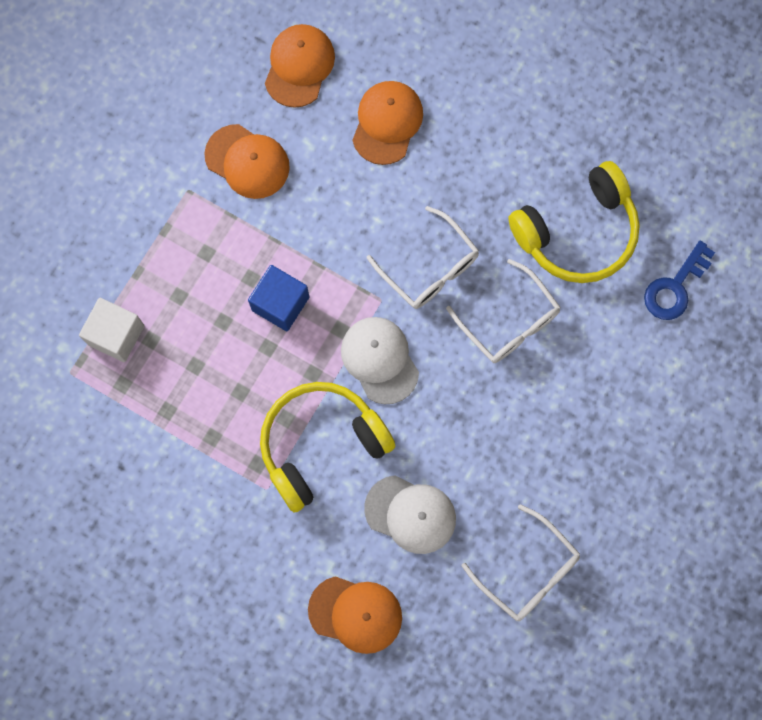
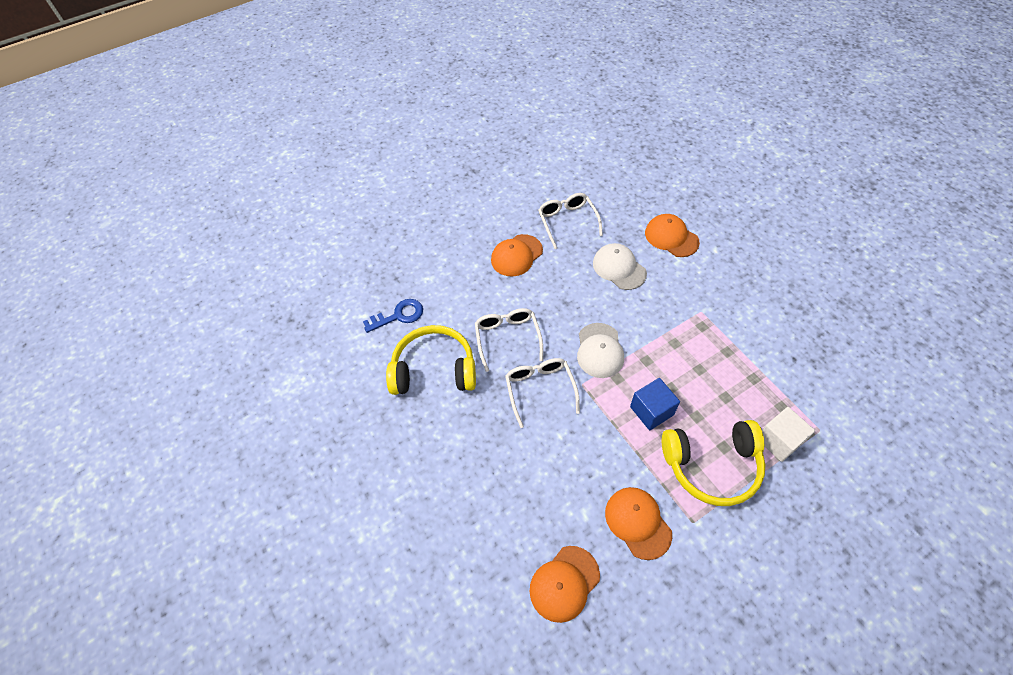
camera: 150 degrees left, 20 degrees down
yellow headphones [260,382,396,512] -> yellow headphones moved to [662,420,765,506]
orange cap [352,81,423,165] -> orange cap moved to [491,234,543,277]

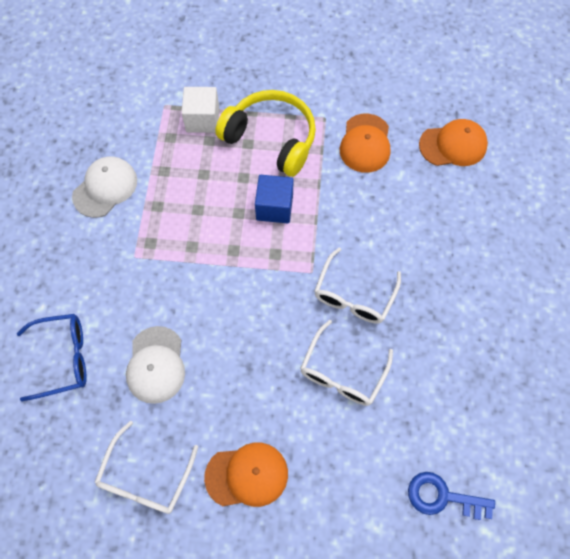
camera: 145 degrees left, 10 degrees up
yellow headphones [386,325,476,395] -> none
white cap [577,323,624,378] -> white cap moved to [72,156,137,218]
orange cap [645,214,700,257] -> blue glasses [17,314,87,401]

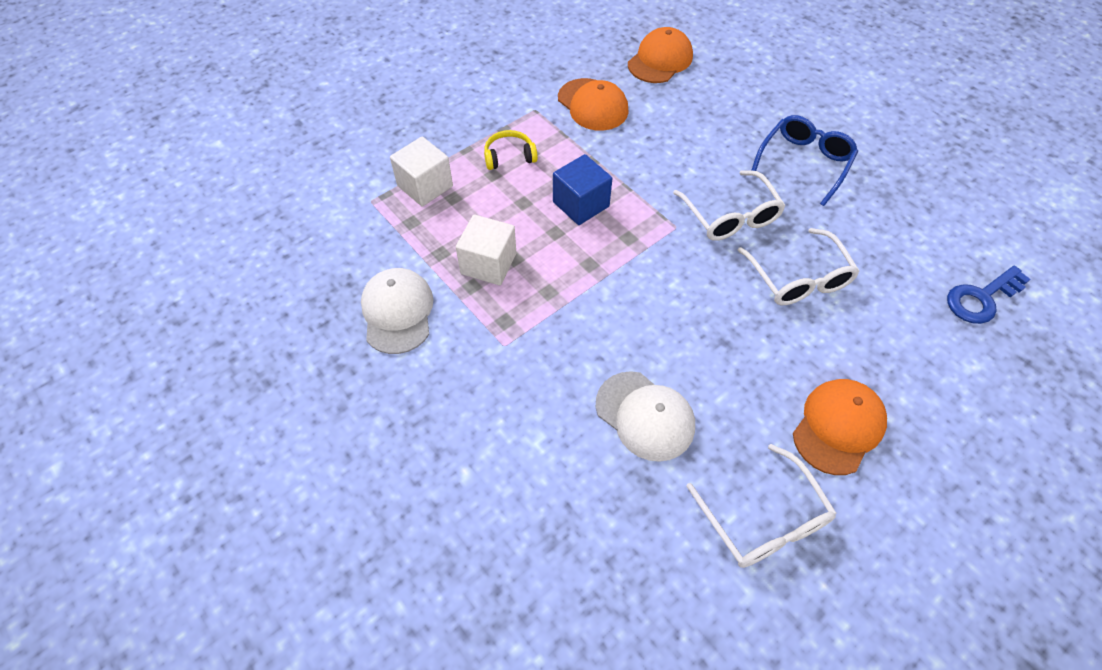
camera: 45 degrees left, 10 degrees down
blue glasses [17,314,87,401] -> blue glasses moved to [752,115,858,206]
yellow headphones [215,90,316,177] -> yellow headphones [484,130,538,170], size x0.46
none -> white cube [456,215,516,285]

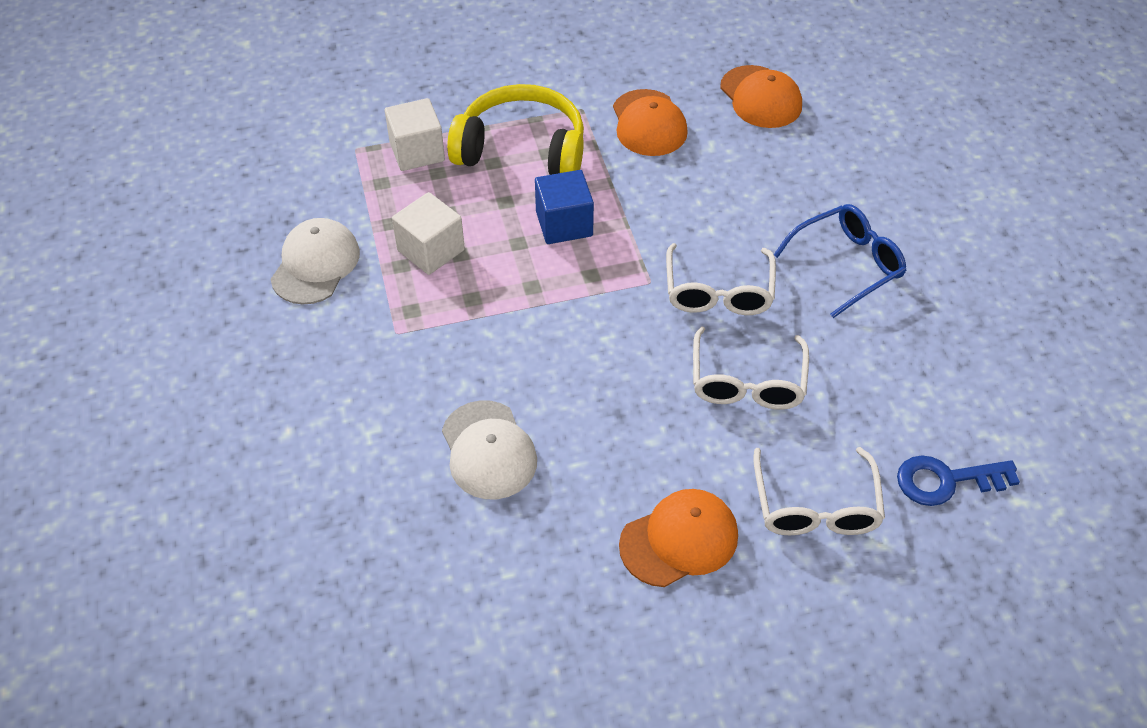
camera: 25 degrees right, 5 degrees down
yellow headphones [484,130,538,170] -> yellow headphones [447,84,584,175], size x2.17
orange cap [628,27,693,83] -> orange cap turned 90 degrees clockwise [720,65,802,128]
white glasses [686,444,837,568] -> white glasses moved to [753,447,885,535]

